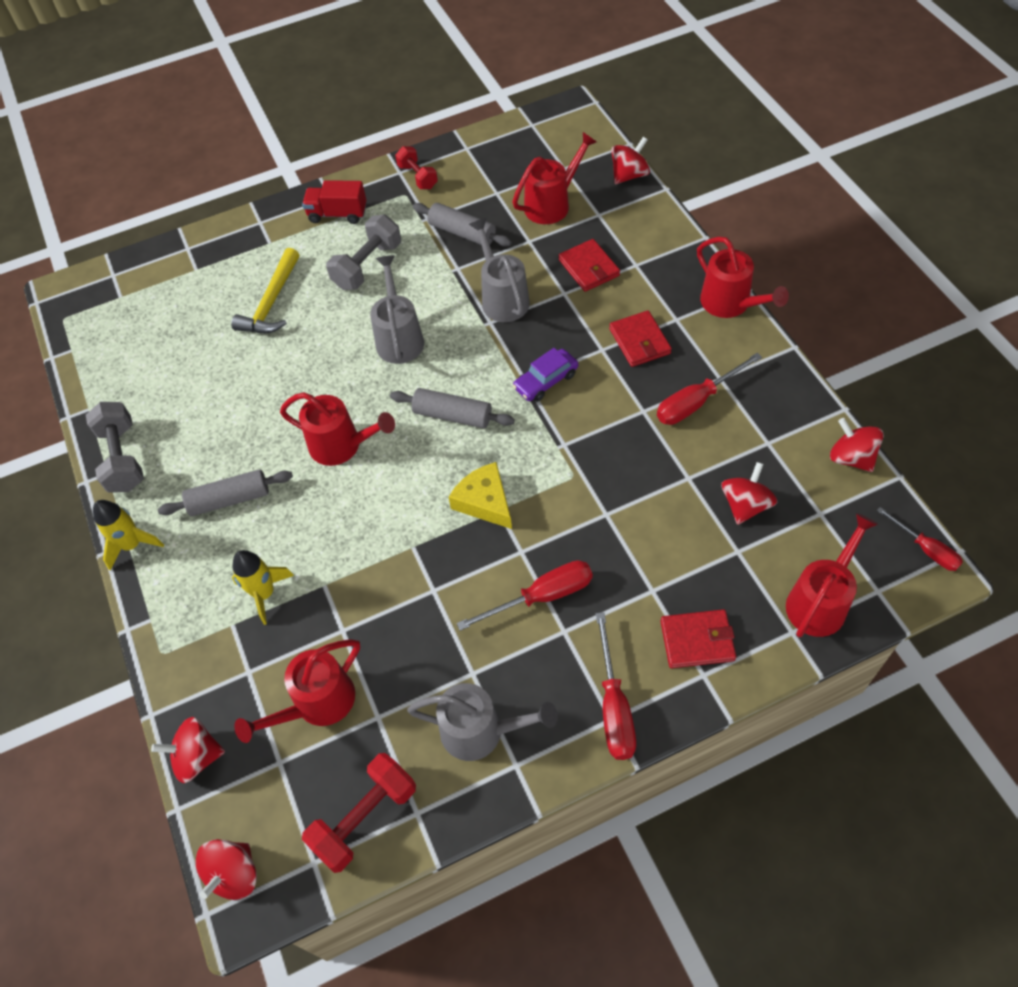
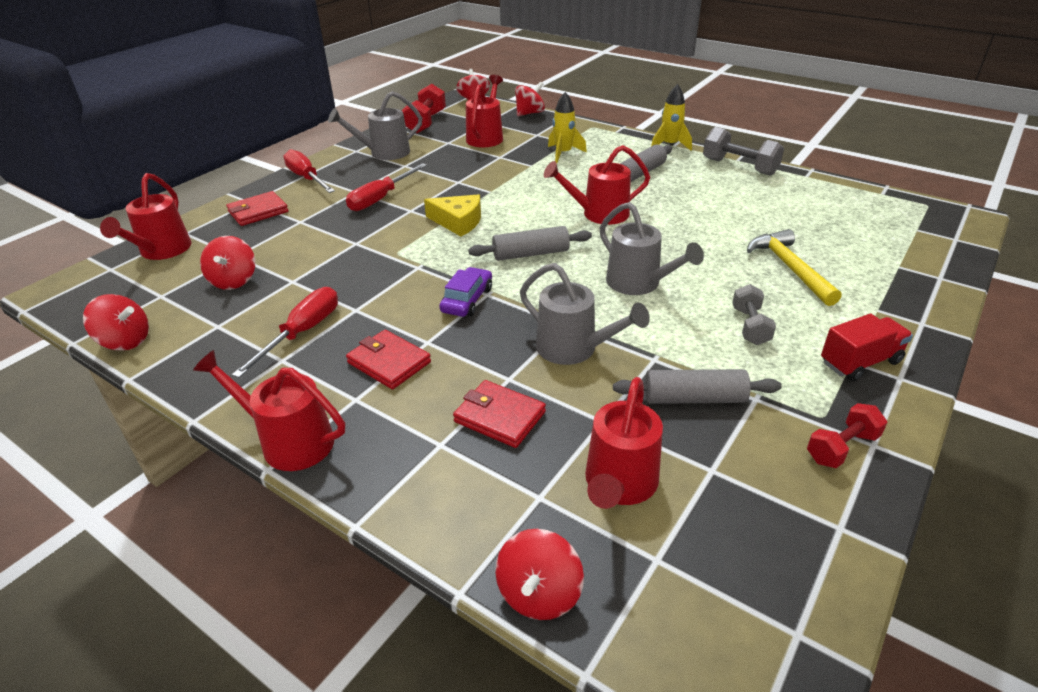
camera: 145 degrees right, 20 degrees down
grey dumbbell [326,215,401,290] -> grey dumbbell [732,284,776,345], size x0.65
red dumbbell [395,146,438,189] -> red dumbbell turned 60 degrees counterclockwise [807,403,888,468]
red screwdriver [877,507,963,571] -> none

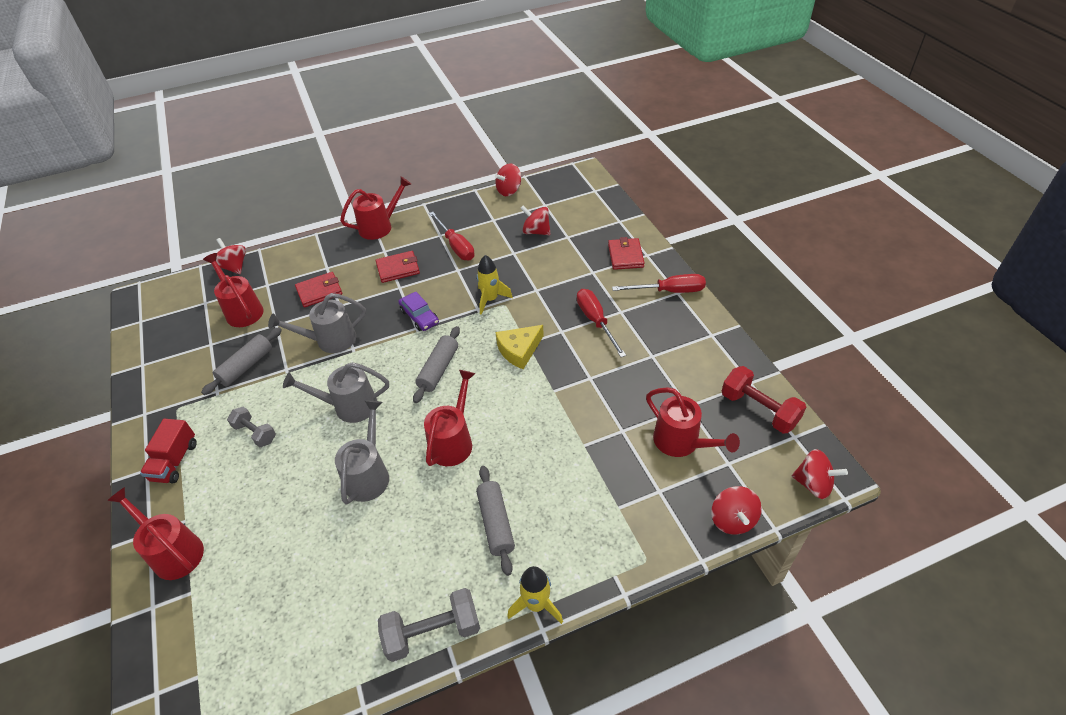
camera: 125 degrees right, 10 degrees up
red watering can [100,173,192,260] -> red watering can moved to [107,487,204,580]
grey watering can [328,91,422,160] -> grey watering can moved to [335,400,389,505]
yellow rocket [548,92,587,163] -> yellow rocket moved to [476,255,513,315]
yellow hammer [747,229,842,306] -> none
red dumbbell [807,403,888,468] -> none

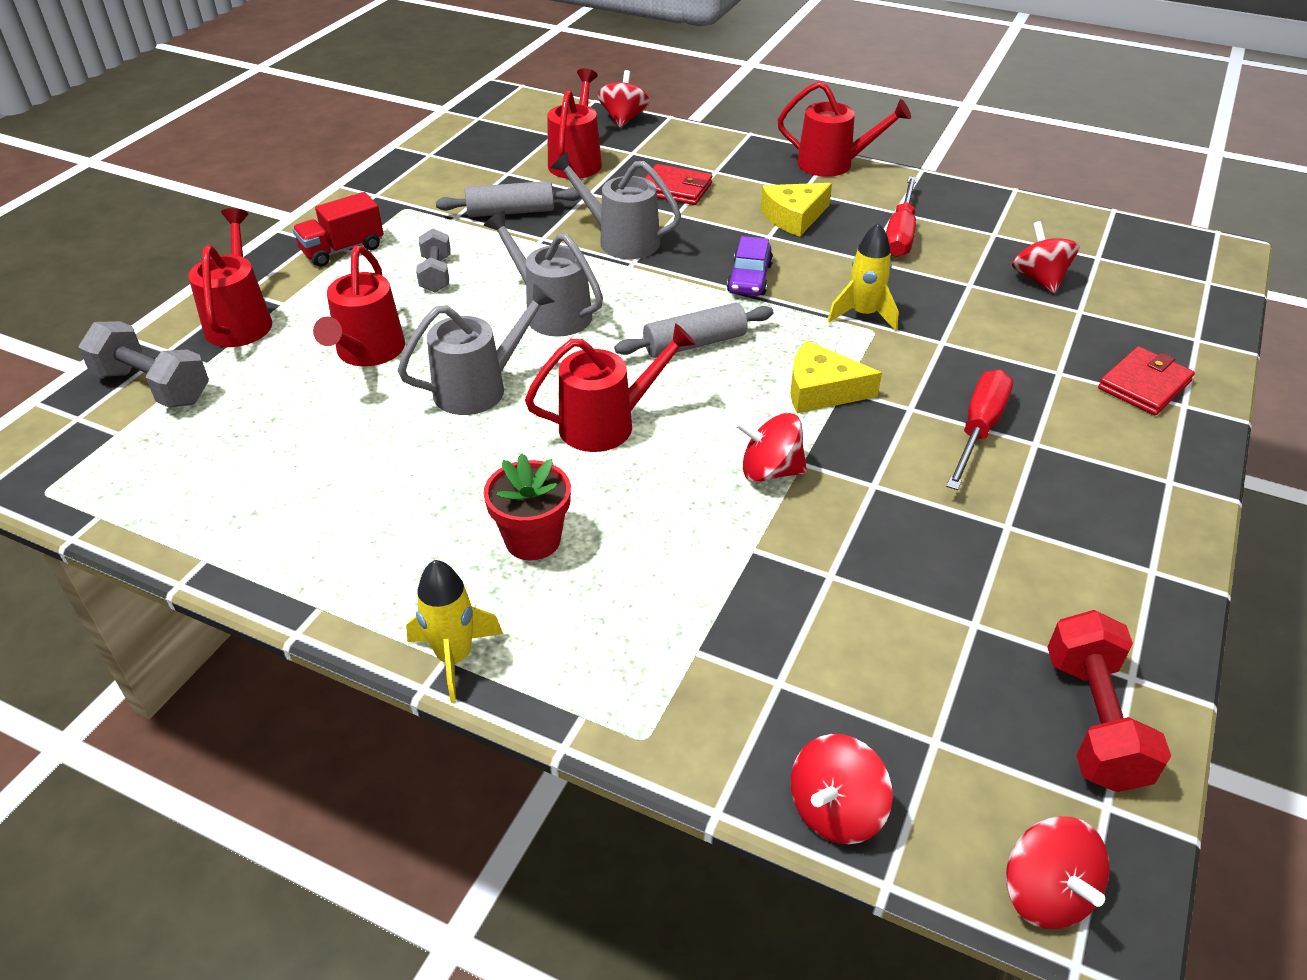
camera: 45 degrees right, 5 degrees down
red wallet [376,251,420,283] -> yellow cheese [761,183,832,236]
grey dumbbell [378,588,480,662] -> grey dumbbell moved to [78,321,209,408]
grey rolling pin [476,466,515,576] -> red flower pot [483,454,571,560]
red spinning top [495,163,521,196] -> red spinning top moved to [736,413,807,482]
red screwdriver [612,274,706,293] -> none
red watering can [646,388,740,457] -> red watering can moved to [313,246,405,366]

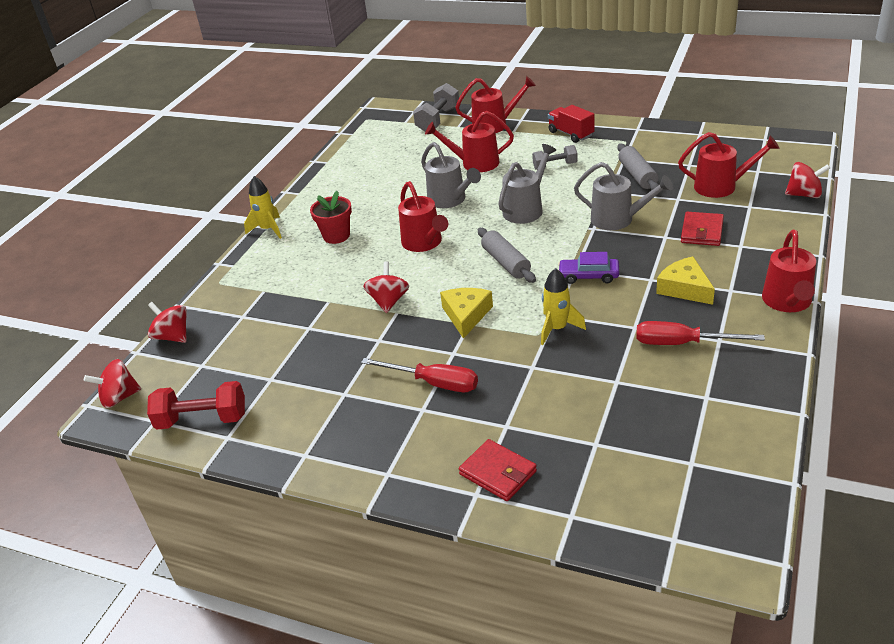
camera: 90 degrees right, 5 degrees down
grey watering can [551,151,681,259] -> grey watering can turned 90 degrees clockwise [574,162,673,230]
red spinning top [1012,221,1079,293] -> none

